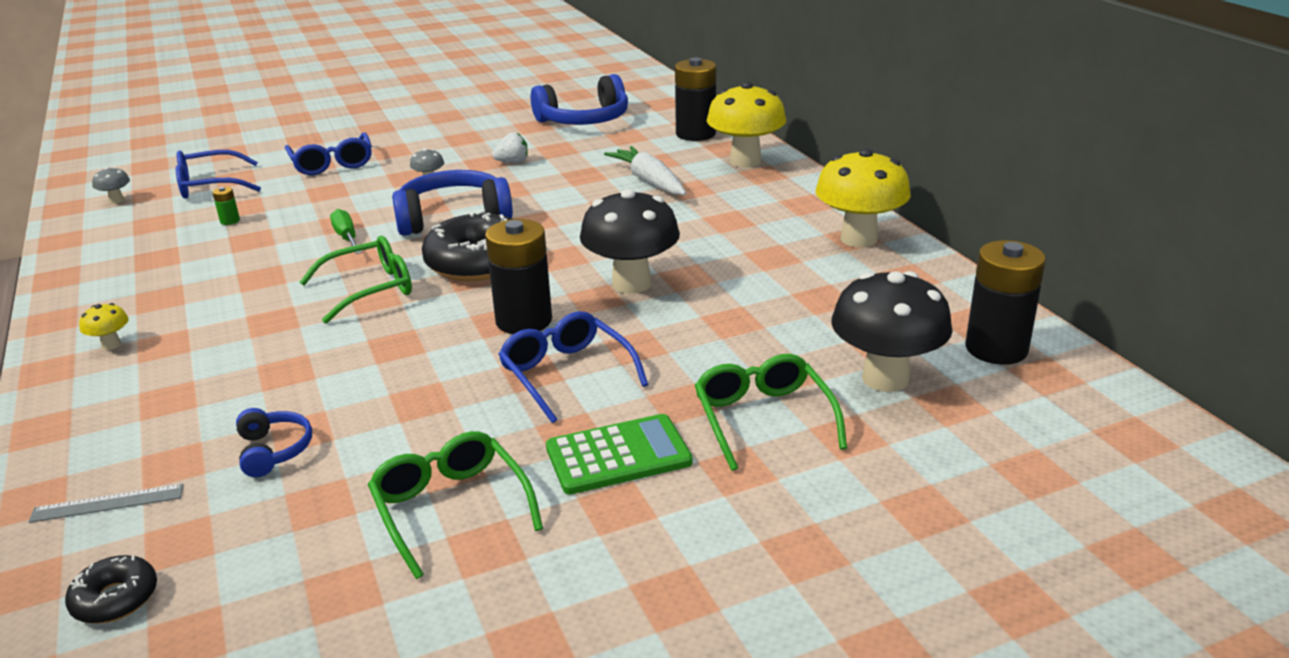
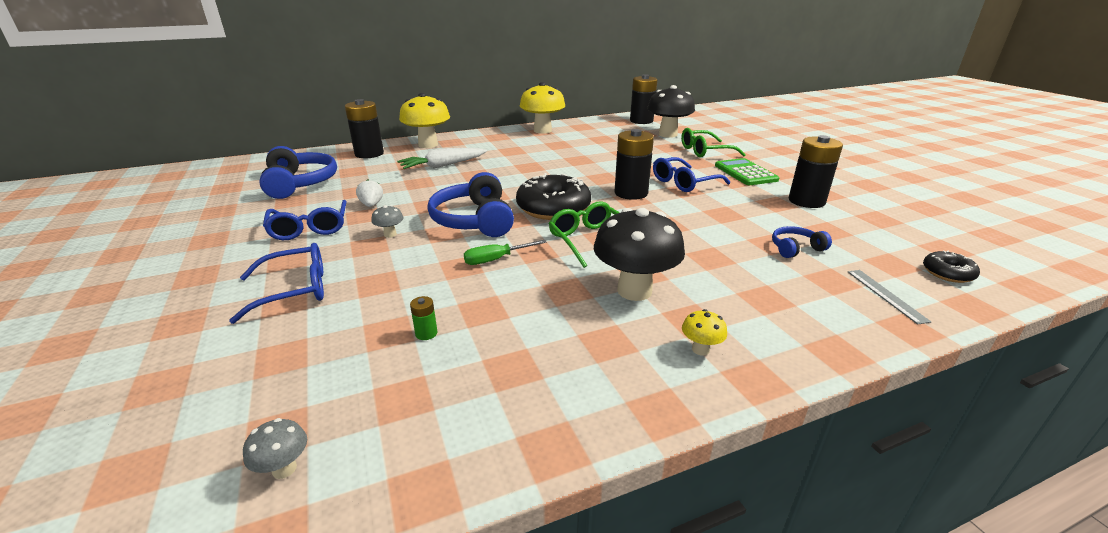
camera: 90 degrees left, 0 degrees up
blue glasses [176,150,261,199] -> blue glasses moved to [263,200,347,240]
green glasses [368,431,543,579] -> black battery [788,135,843,208]
black mushroom [580,189,680,294] -> black mushroom moved to [594,208,685,301]

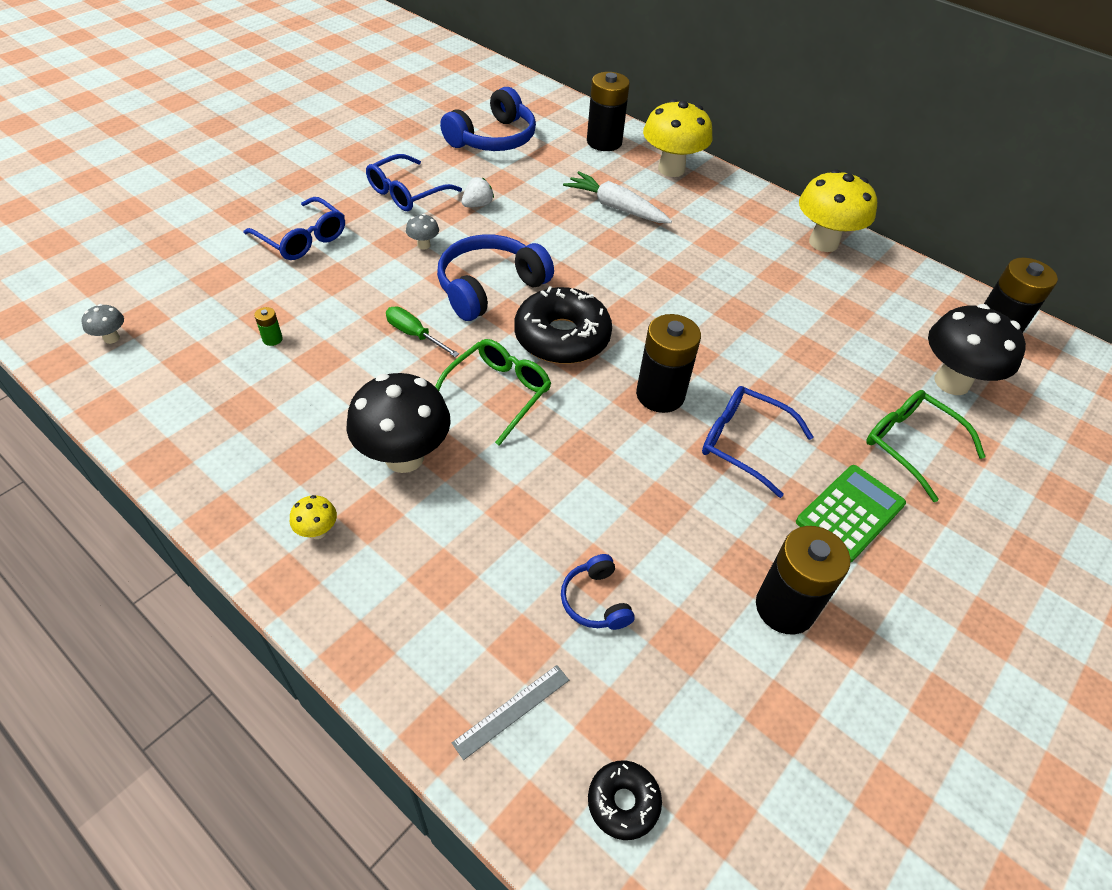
camera: 60 degrees right, 20 degrees up
blue headphones [772,226,832,258] -> blue headphones turned 150 degrees counterclockwise [561,554,635,630]

